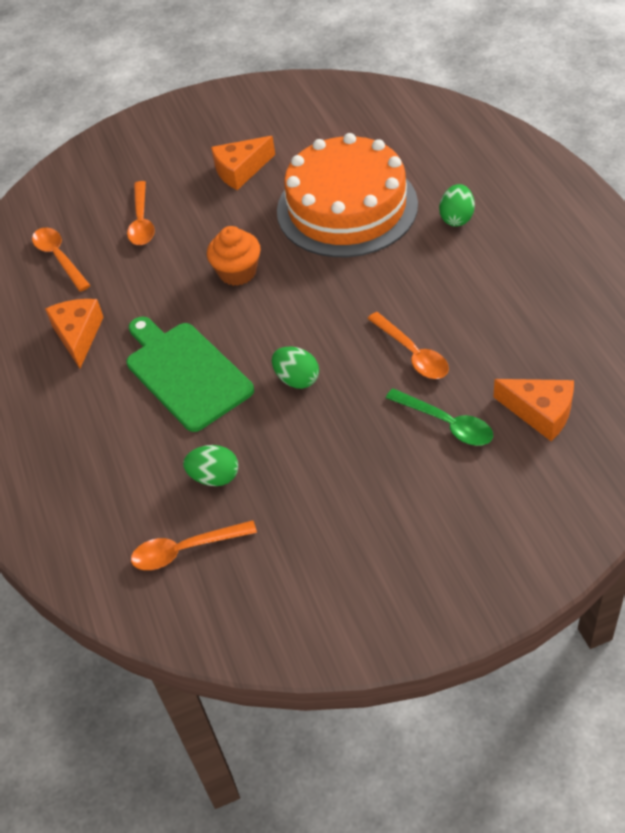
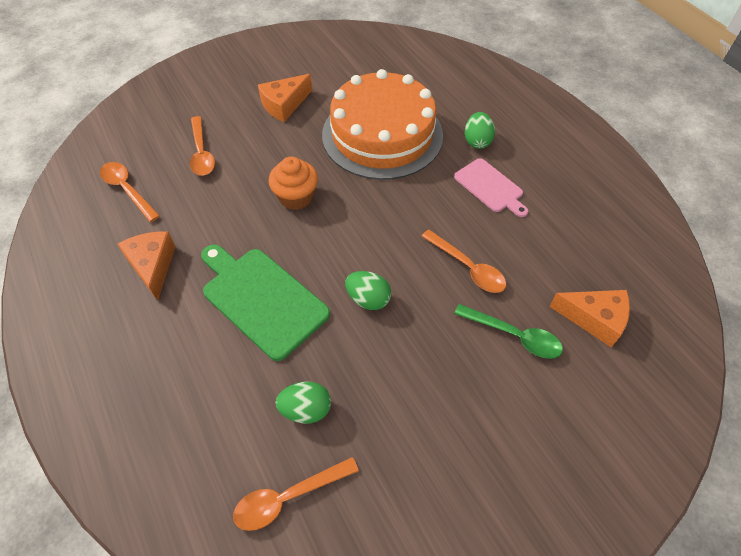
camera: 15 degrees left, 5 degrees up
none -> pink cutting board [454,158,528,217]

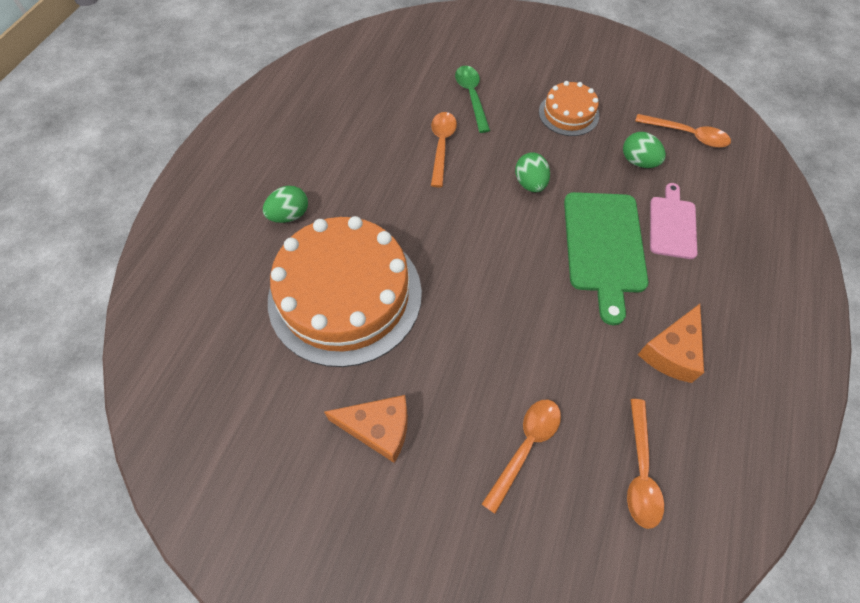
camera: 130 degrees left, 5 degrees up
orange cupcake [269,157,318,210] -> none
pink cutting board [454,158,528,217] -> pink cutting board moved to [650,183,697,259]
orange cheese [549,290,630,347] -> none
none -> orange cake [539,81,599,136]

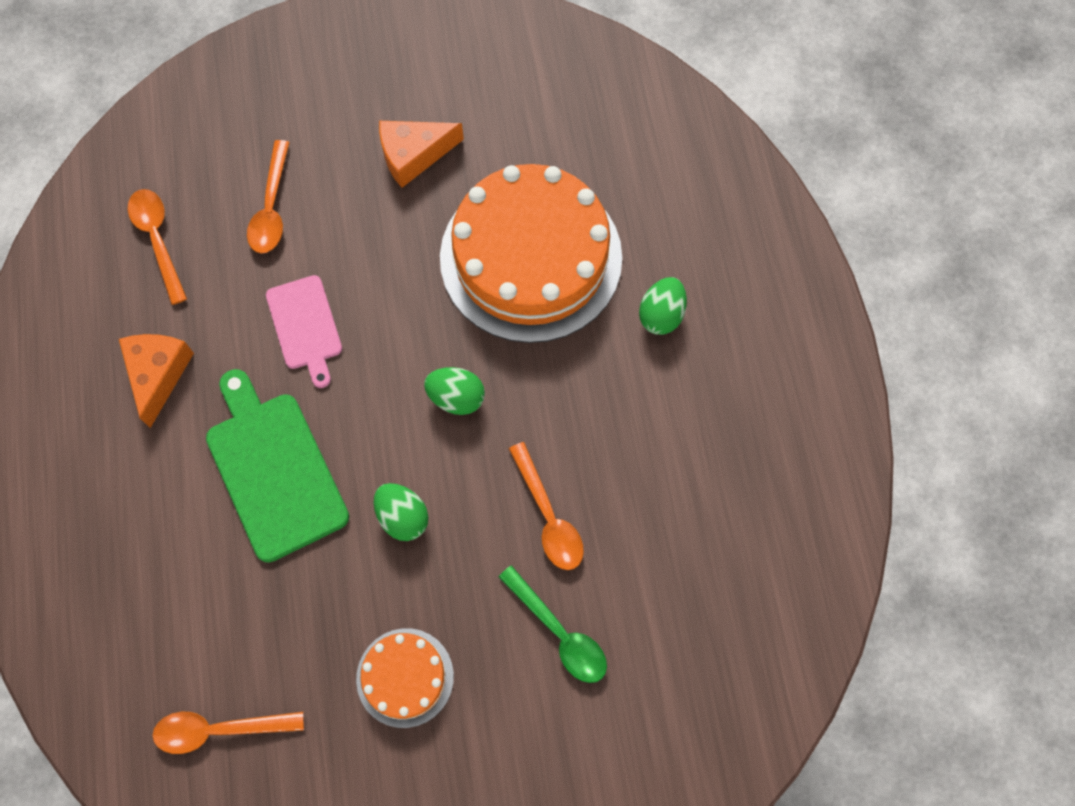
camera: 150 degrees right, 10 degrees up
green egg [623,132,666,168] -> green egg moved to [424,367,485,415]
pink cutting board [650,183,697,259] -> pink cutting board moved to [266,275,342,388]

